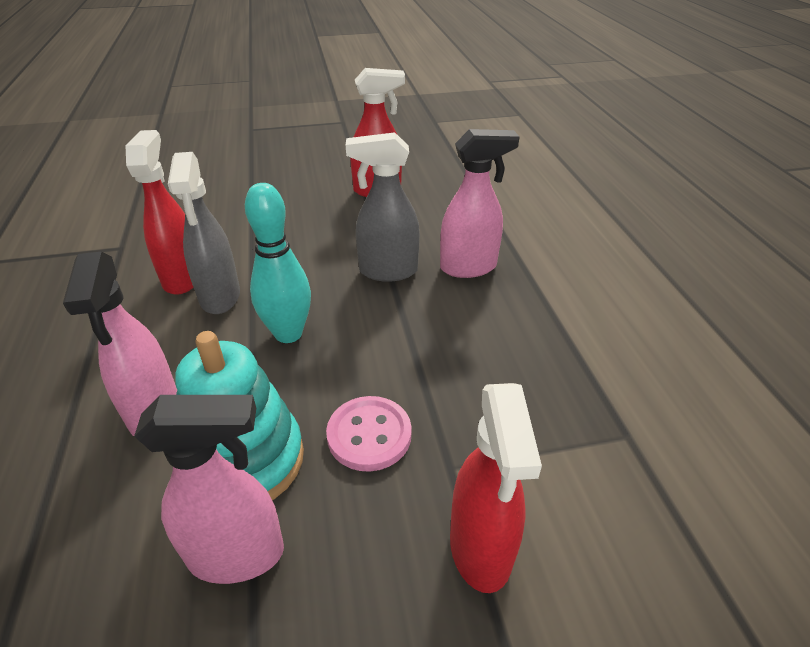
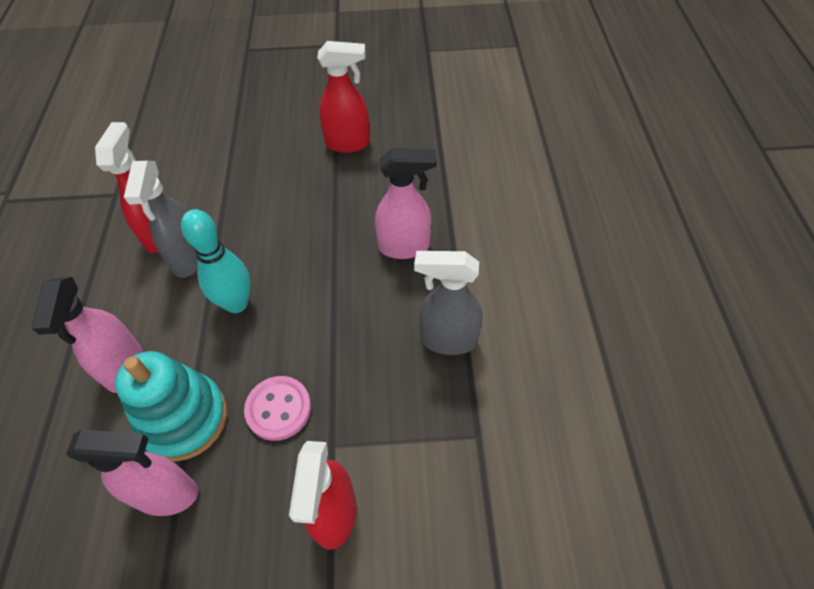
camera: 10 degrees right, 15 degrees up
grey spray bottle [346,132,420,282] -> grey spray bottle moved to [414,251,483,355]

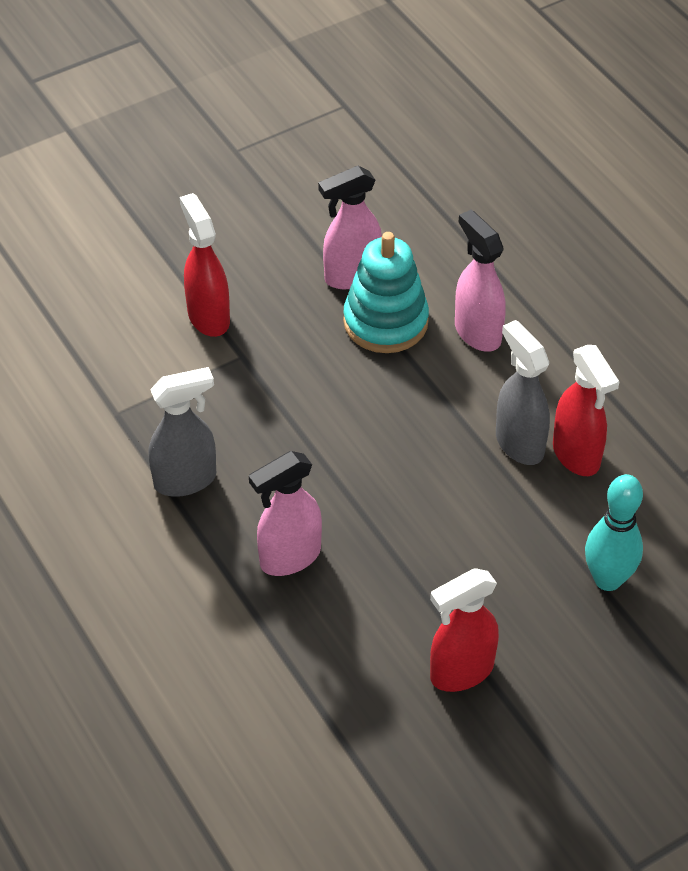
camera: 150 degrees right, 5 degrees down
turquoise bowling pin [181,209,251,313] -> turquoise bowling pin moved to [585,474,643,591]
pink button [244,376,311,441] -> none

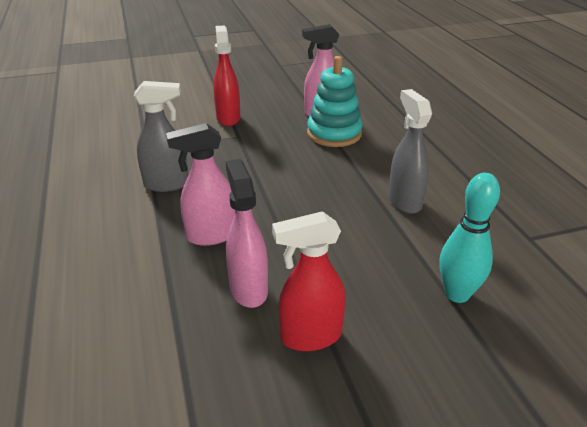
camera: 15 degrees right, 15 degrees down
pink spray bottle [455,210,506,352] -> pink spray bottle moved to [226,159,268,308]
red spray bottle [553,345,619,476] -> none

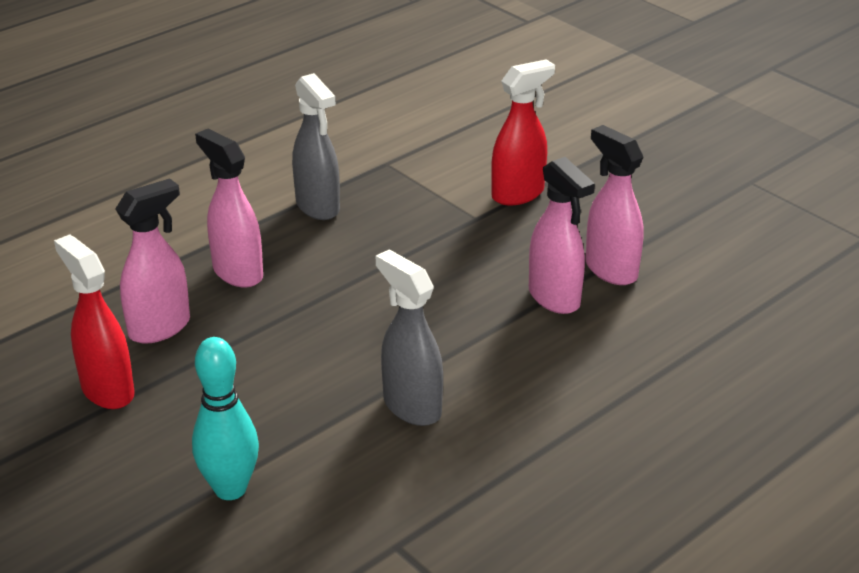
camera: 65 degrees right, 0 degrees up
turquoise stacking toy [307,56,363,147] -> pink spray bottle [529,157,595,314]
grey spray bottle [388,89,432,214] -> grey spray bottle turned 90 degrees counterclockwise [376,249,443,426]

